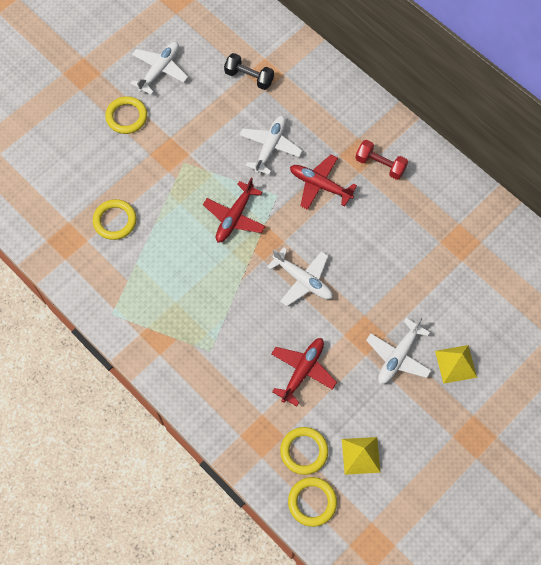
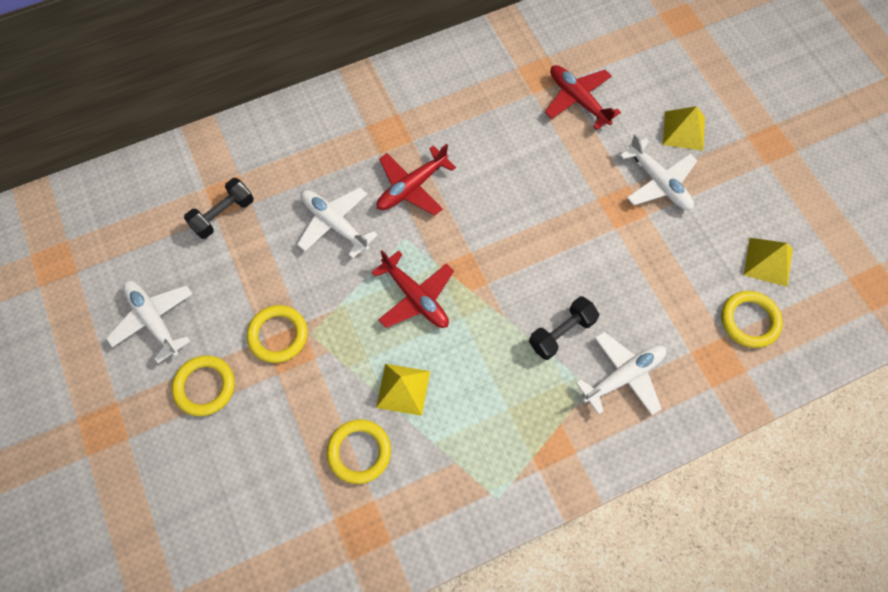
camera: 70 degrees left, 0 degrees up
white plane [267,247,333,306] -> white plane moved to [576,332,666,415]
red plane [271,338,337,406] -> red plane moved to [545,65,621,130]
yellow ring [288,477,337,527] -> yellow ring moved to [247,305,308,363]
red dumbbell [355,140,408,180] -> none
none -> yellow pyramid [376,364,430,416]
none -> black dumbbell [529,296,599,360]

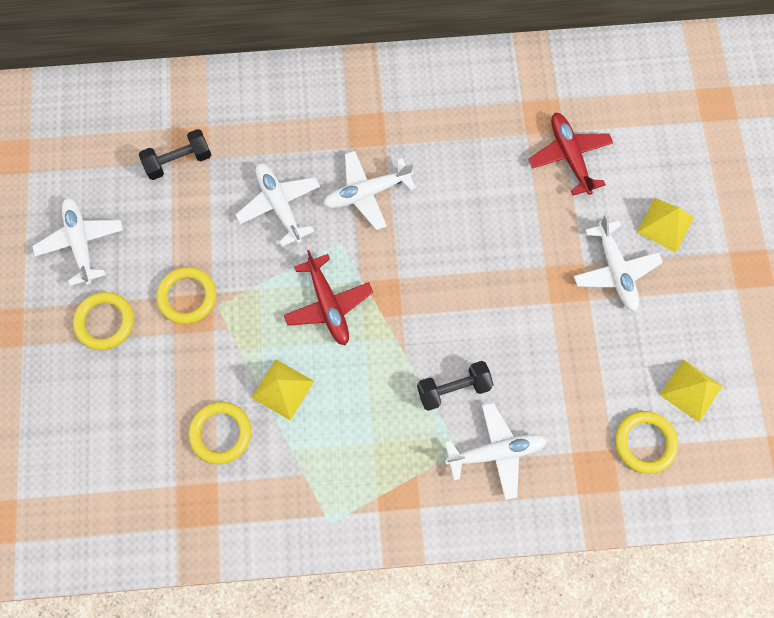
camera: 20 degrees right, 5 degrees up
red plane [377,144,456,216] -> white plane [323,151,416,230]

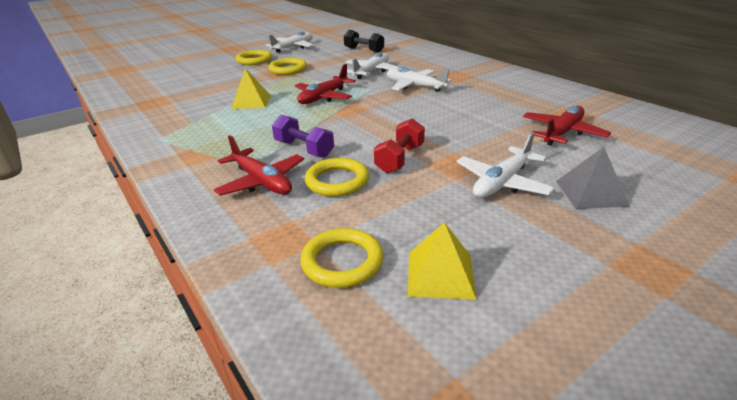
camera: 60 degrees right, 40 degrees down
yellow ring [188,402,251,464] -> yellow ring moved to [305,158,369,197]
black dumbbell [417,361,494,411] -> purple dumbbell [272,115,334,158]
white plane [445,403,547,500] -> red plane [213,135,304,196]
yellow pyramid [637,198,694,252] -> grey pyramid [556,147,630,209]
none -> red dumbbell [374,118,425,173]

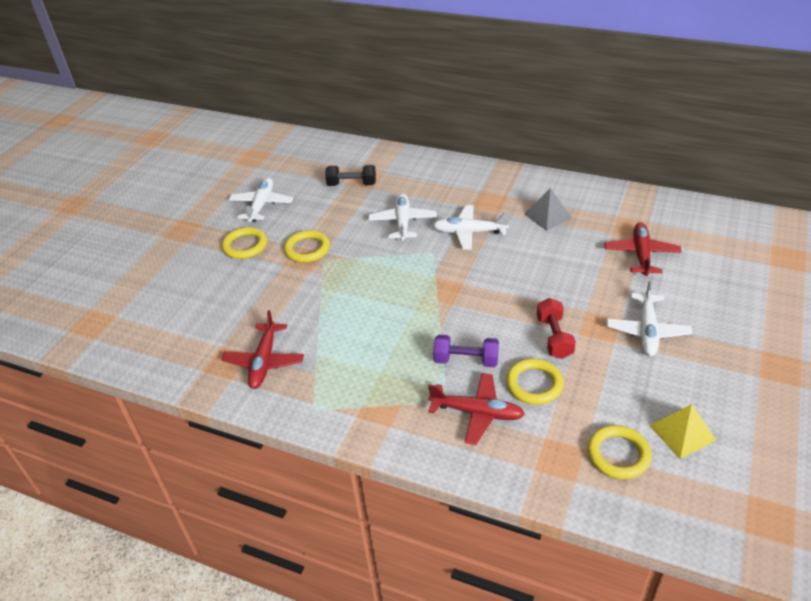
camera: 30 degrees left, 10 degrees up
yellow pyramid [231,68,271,109] -> none
red plane [295,64,356,104] -> red plane moved to [221,310,304,389]
grey pyramid [556,147,630,209] -> grey pyramid moved to [524,188,572,231]

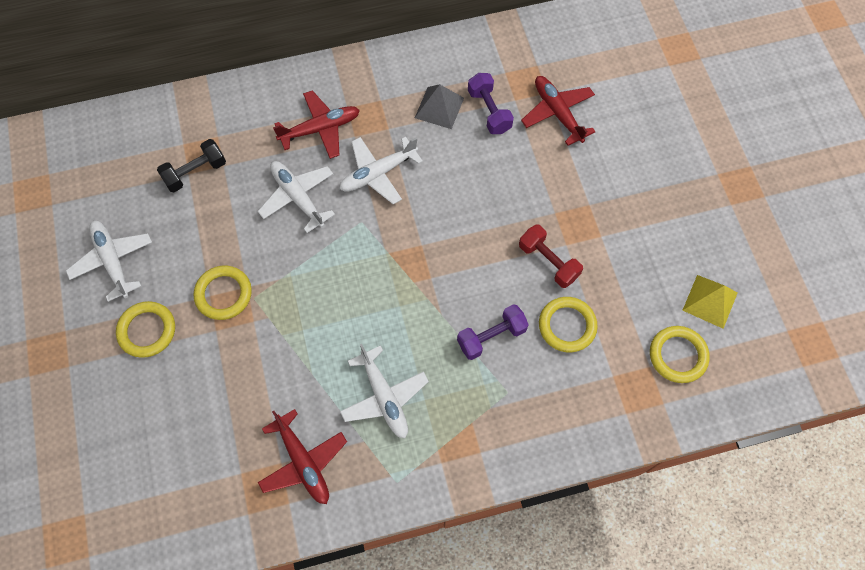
camera: 40 degrees left, 25 degrees up
red plane [428,373,525,445] -> red plane moved to [273,90,360,159]
white plane [606,280,692,357] -> white plane moved to [340,344,429,438]
none -> purple dumbbell [468,73,514,134]

